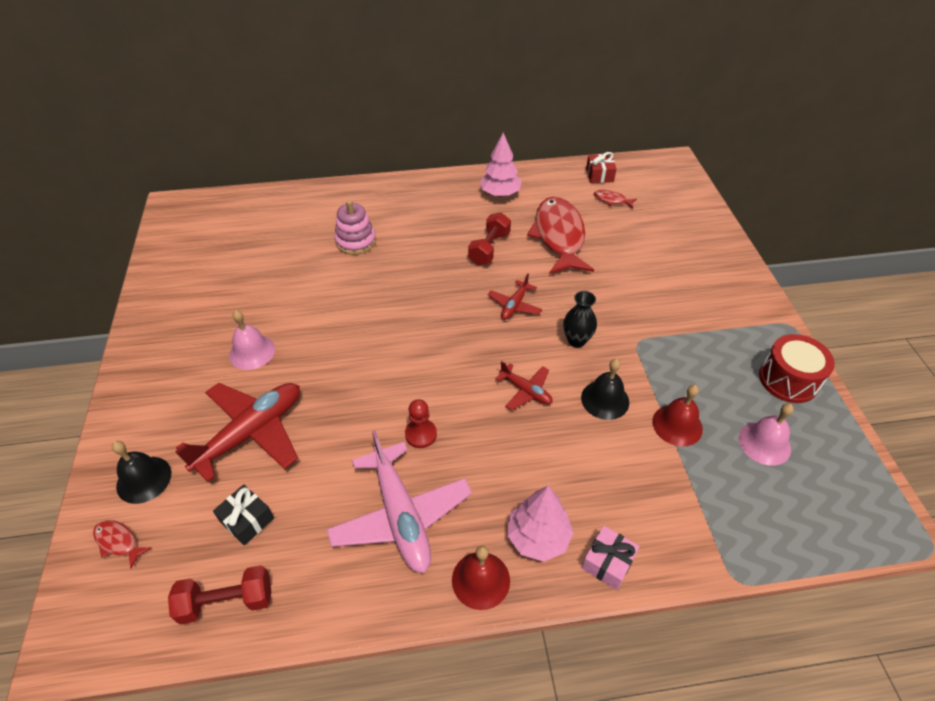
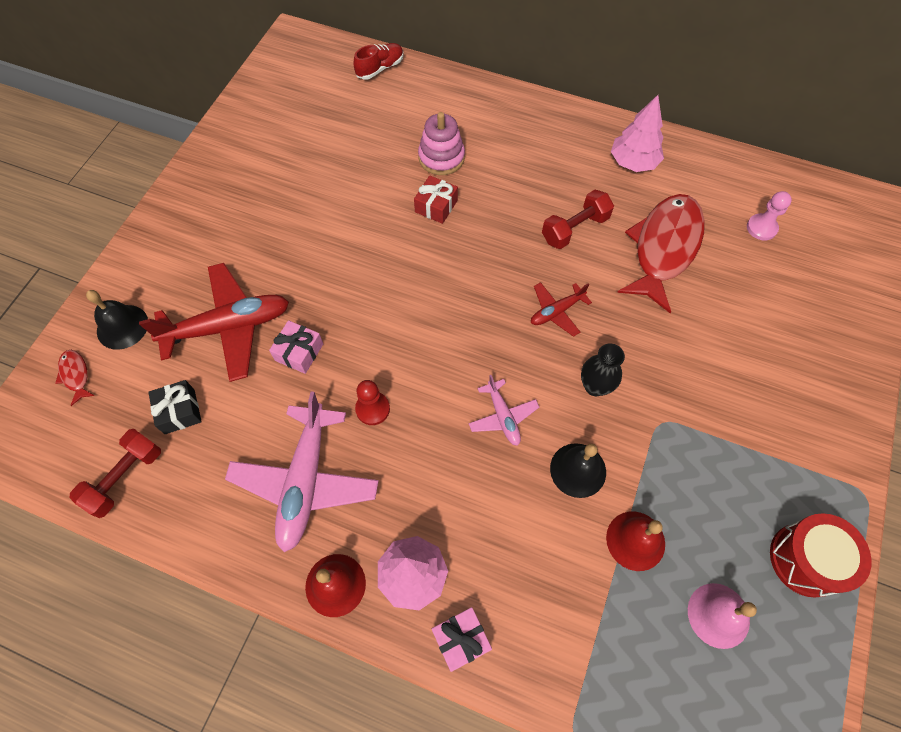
camera: 30 degrees right, 15 degrees up
red dumbbell [168,565,271,624] -> red dumbbell turned 75 degrees counterclockwise [70,429,161,518]
pink bell [229,310,275,370] -> none
red plane [495,361,553,411] -> pink plane [468,375,539,446]
red gift [586,152,617,183] -> red gift moved to [414,176,458,224]
red fish [594,190,637,208] -> pink pawn [747,191,792,241]
none -> pink gift [269,320,323,374]
none -> red shoe [354,43,404,80]

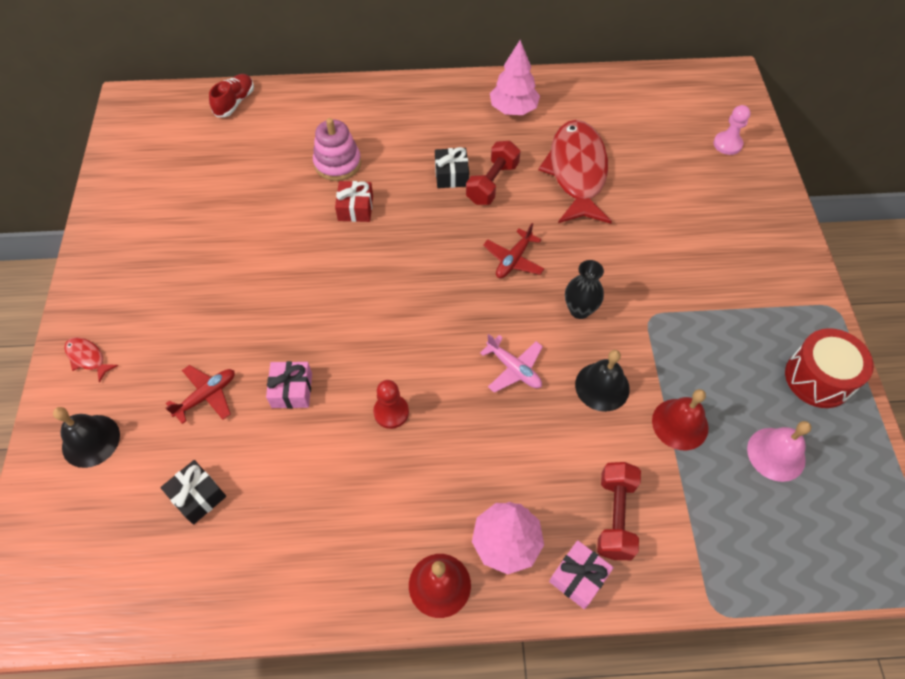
camera: 25 degrees left, 5 degrees down
red fish [55,350,95,406] -> red fish moved to [64,337,118,383]
red dumbbell [70,429,161,518] -> red dumbbell moved to [597,462,641,560]
red plane [139,263,289,382] -> red plane [166,365,235,424], size x0.51
pink plane [225,392,379,552] -> none
pink pawn [747,191,792,241] -> pink pawn moved to [714,105,750,155]
none -> black gift [435,147,469,188]

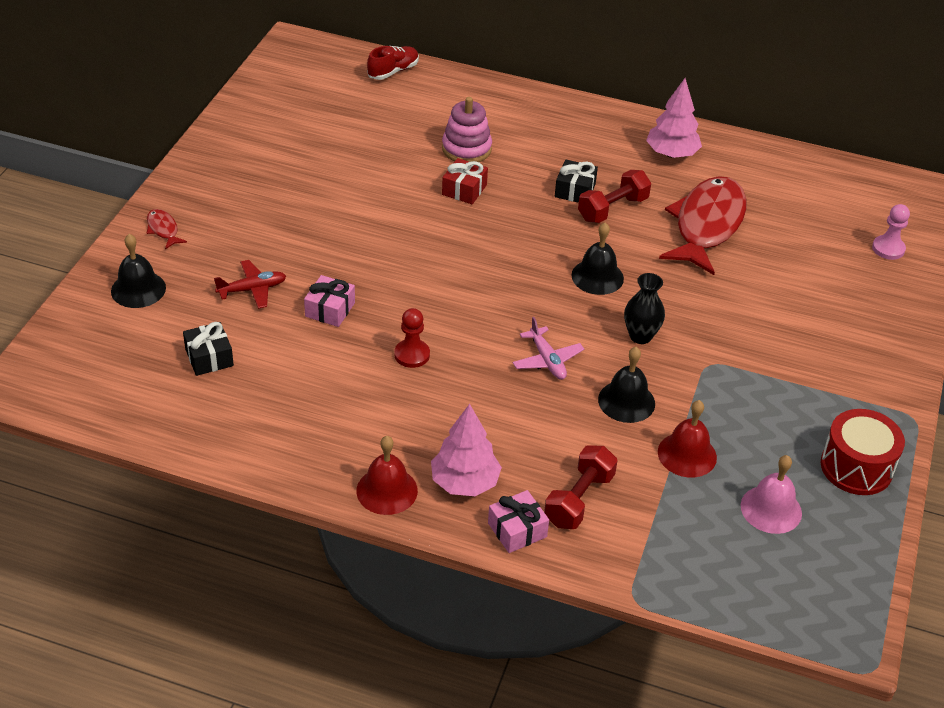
camera: 20 degrees right, 15 degrees down
red plane [483,223,545,278] -> black bell [571,222,624,295]

